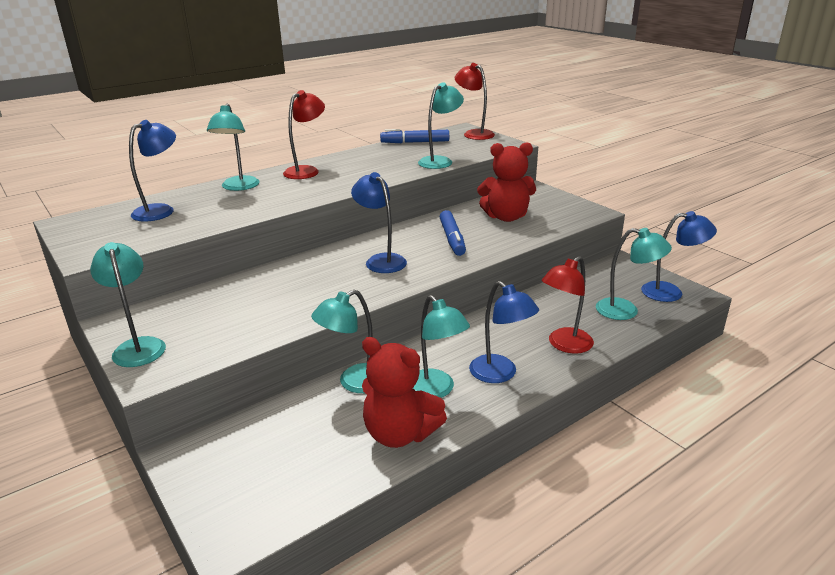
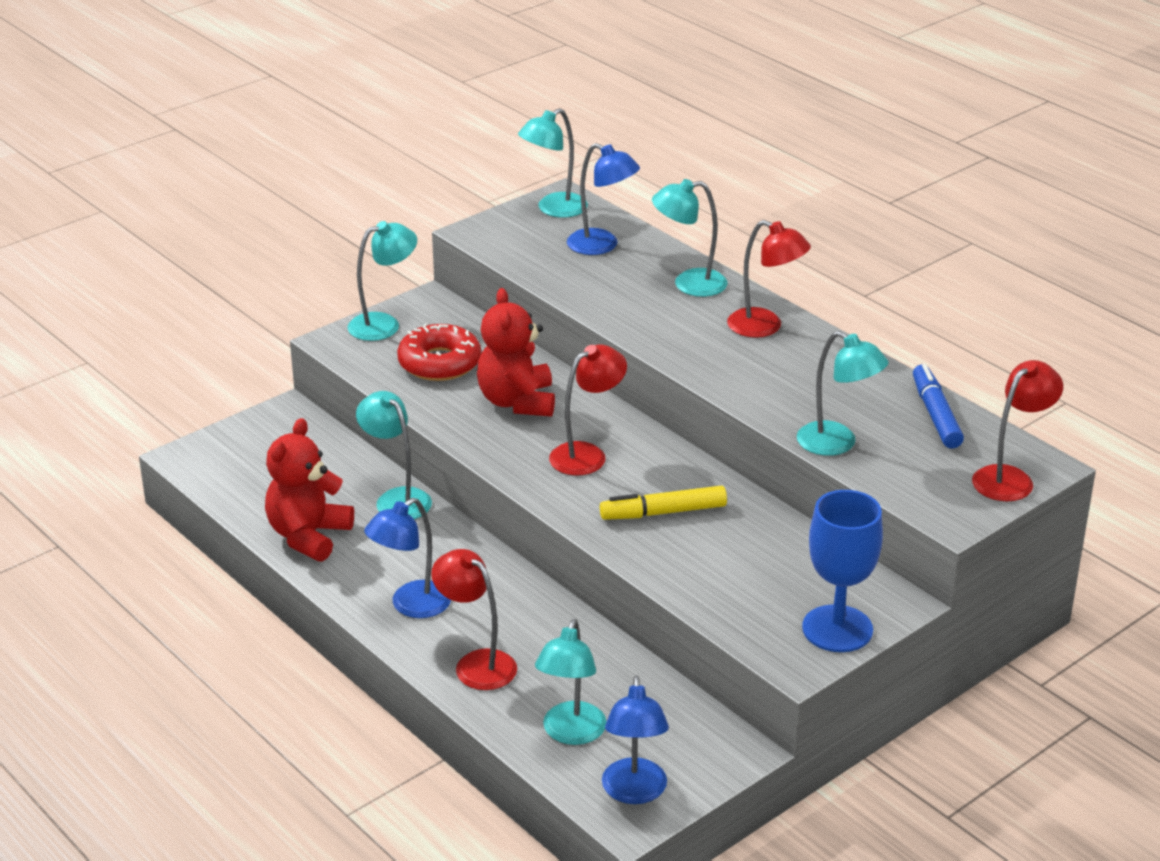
camera: 85 degrees right, 5 degrees up
blue lamp [351,172,407,273] -> red lamp [549,345,627,476]
turquoise lamp [413,295,470,398] -> turquoise lamp moved to [518,108,588,218]
blue marker [440,210,466,256] -> yellow marker [600,486,727,520]
red teddy bear [477,142,536,222] -> red teddy bear moved to [477,288,555,417]
none -> red donut [397,323,481,381]
none -> blue goblet [802,490,883,652]

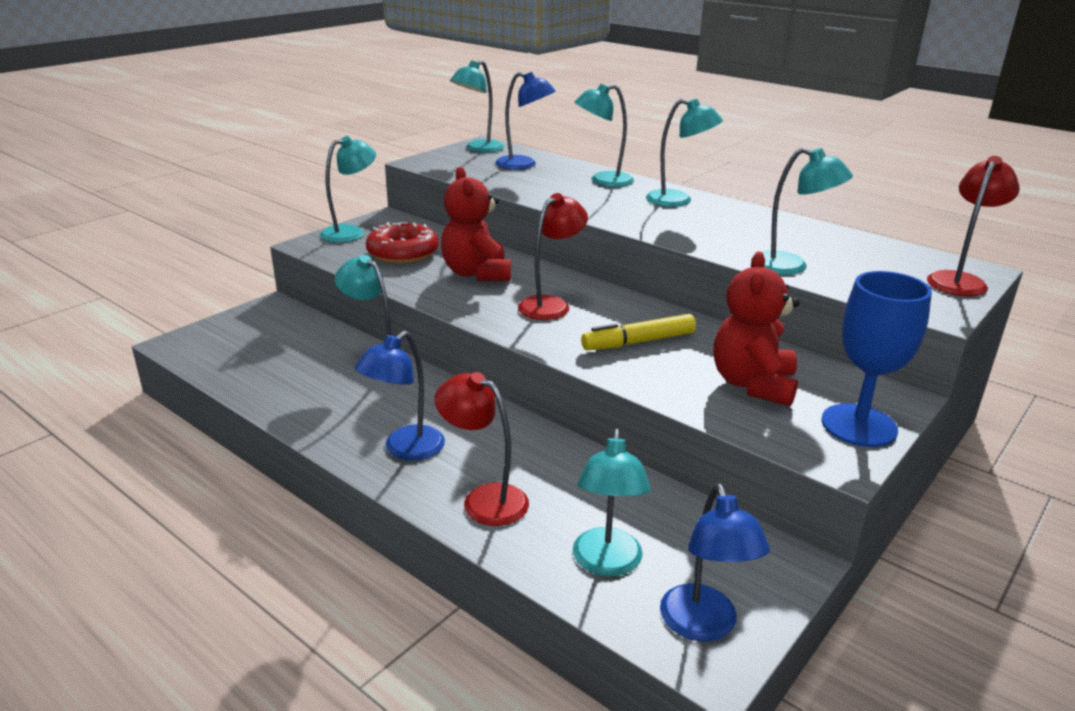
camera: 10 degrees left, 5 degrees down
red teddy bear [265,418,354,562] -> red teddy bear moved to [713,252,799,407]
red lamp [727,220,811,338] -> turquoise lamp [646,98,723,207]
blue marker [913,364,964,449] -> none

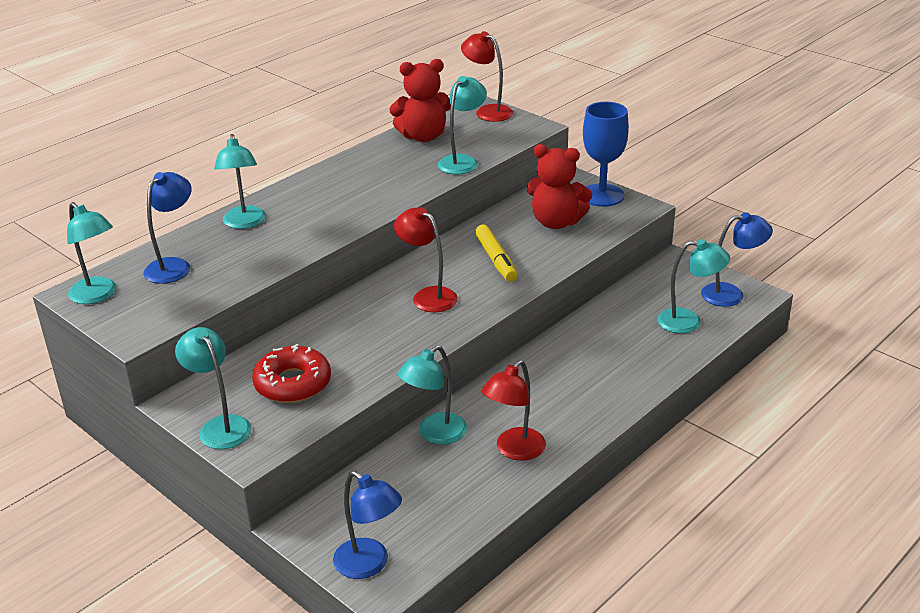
camera: 85 degrees left, 5 degrees up
blue lamp [355,331,445,461] -> blue lamp moved to [333,471,402,579]
red lamp [435,372,529,526] -> red lamp moved to [482,360,546,461]
red teddy bear [441,167,511,281] -> red teddy bear moved to [389,59,451,142]
turquoise lamp [646,98,723,207] -> none

